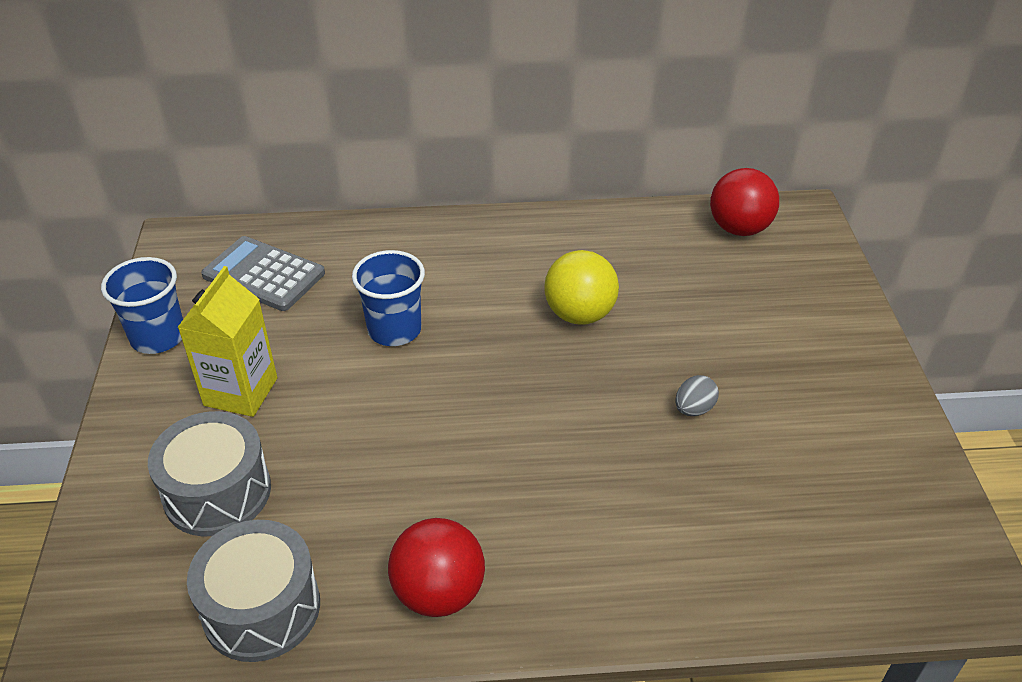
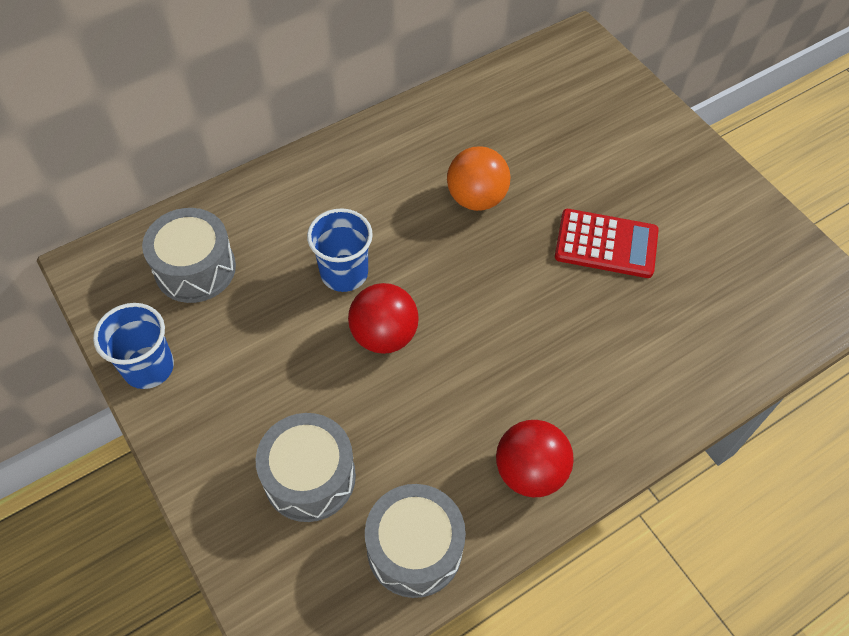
camera: 30 degrees left, 15 degrees up
yellow carton [178,266,277,417] -> none
grey calculator [201,236,325,311] -> grey drum [142,208,236,303]
yellow ball [544,250,619,325] -> orange ball [447,146,510,211]
grey egg [675,375,719,416] -> red calculator [555,209,659,278]
red ball [710,168,779,236] -> red ball moved to [348,283,419,354]

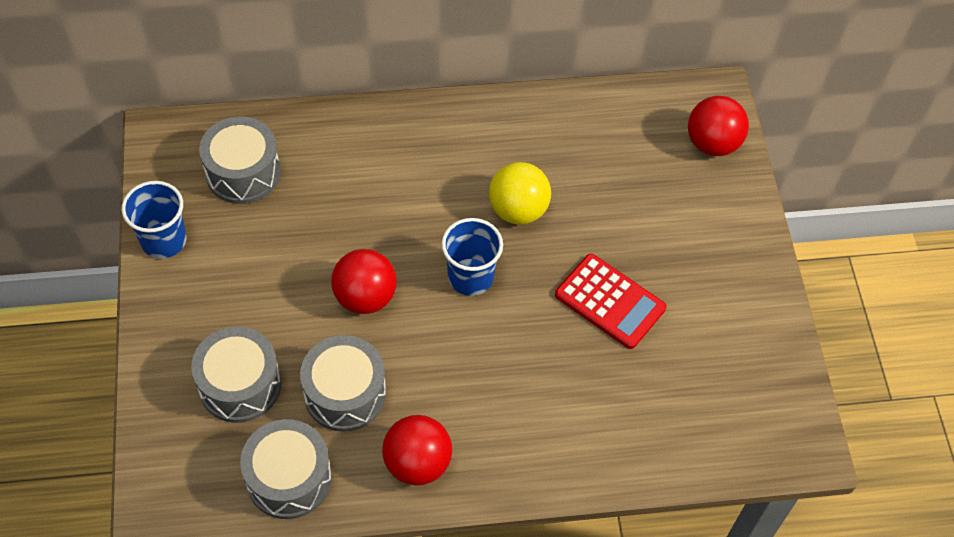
camera: 25 degrees right, 0 degrees up
blue cup [307,208,373,292] -> blue cup moved to [441,218,503,296]
orange ball [447,146,510,211] -> yellow ball [489,162,551,225]
none -> grey drum [300,335,386,432]
none -> red ball [688,96,749,156]

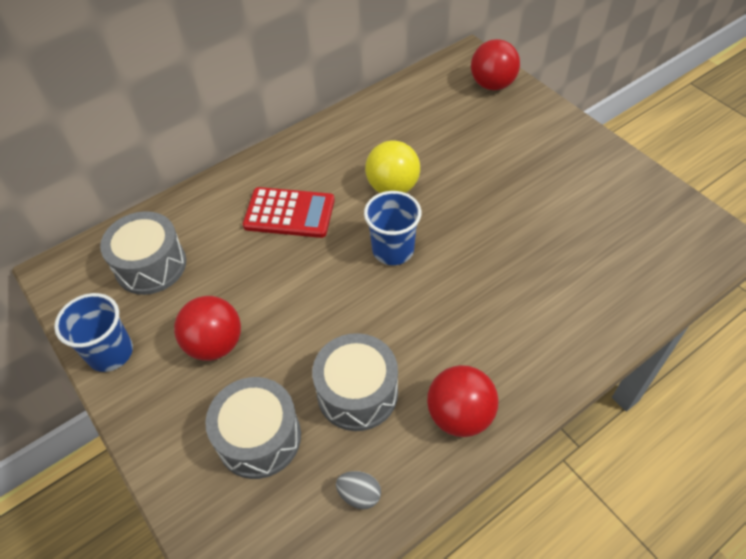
camera: 25 degrees left, 5 degrees down
grey drum [240,419,332,519] -> grey egg [336,471,381,509]
red ball [331,249,397,314] -> red ball moved to [174,296,241,361]
red calculator [555,254,666,349] -> red calculator moved to [243,187,335,238]

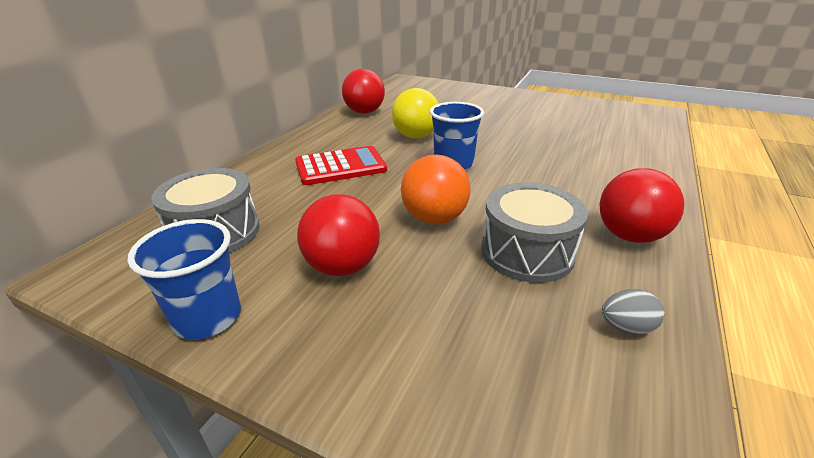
camera: 30 degrees left, 20 degrees down
grey drum [205,377,301,479] -> none
red ball [471,39,520,90] -> red ball moved to [342,69,385,114]
none -> orange ball [401,154,471,225]

